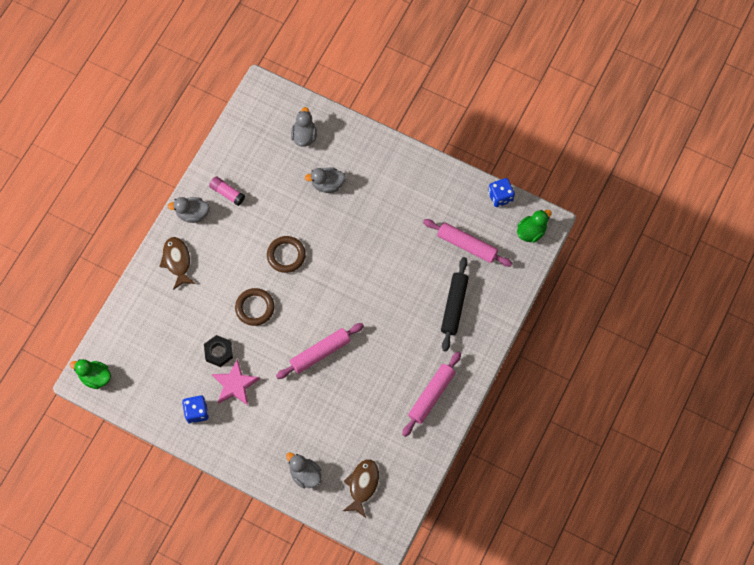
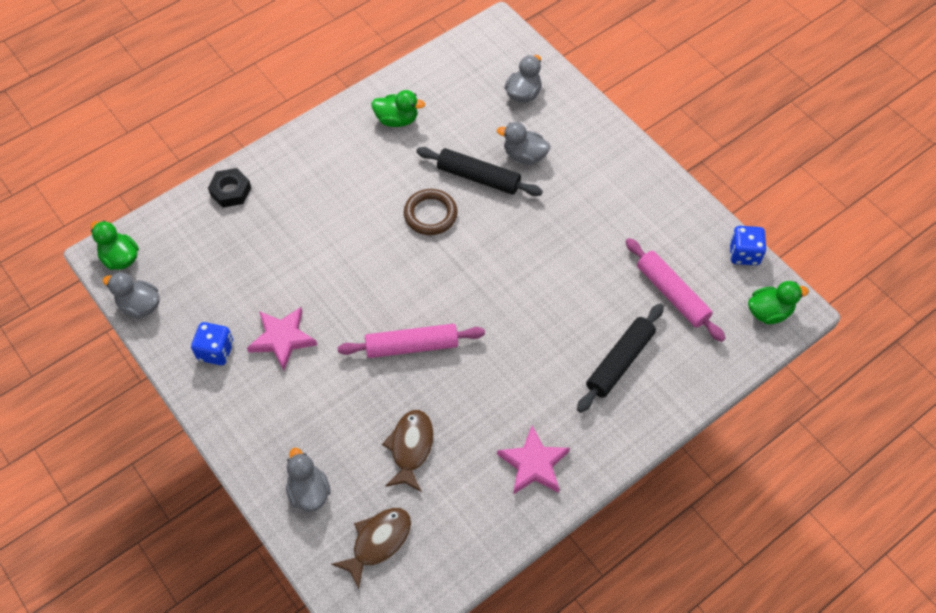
camera: 25 degrees right, 10 degrees down
brown fish [159,237,196,290] -> brown fish moved to [382,410,433,492]
grey duck [168,197,210,223] -> grey duck moved to [103,272,160,318]
black nut [204,335,233,367] -> black nut moved to [208,168,251,208]
pink glue stick [209,176,245,206] -> green duck [371,90,425,127]
brown ring [235,288,275,326] -> none
pink rolling pin [402,351,461,437] -> pink star [497,426,570,494]
none -> black rolling pin [416,147,543,196]

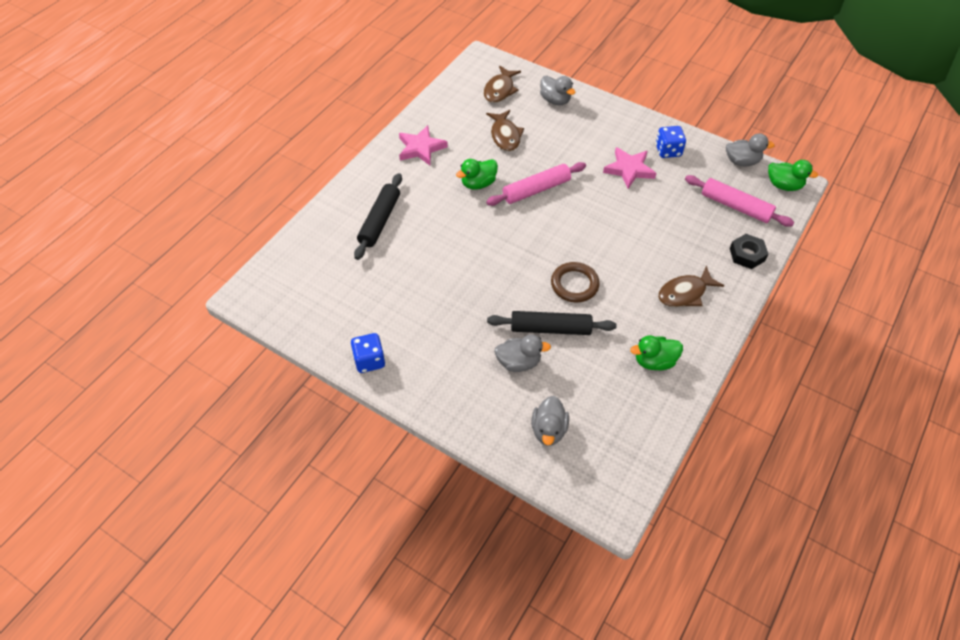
camera: 160 degrees right, 5 degrees down
pink rolling pin [625,238,725,342] -> pink rolling pin moved to [685,175,794,227]
blue dice [730,226,766,265] -> blue dice moved to [351,333,385,373]
green duck [748,281,809,324] -> green duck moved to [456,159,498,190]
none -> brown fish [658,266,724,307]

